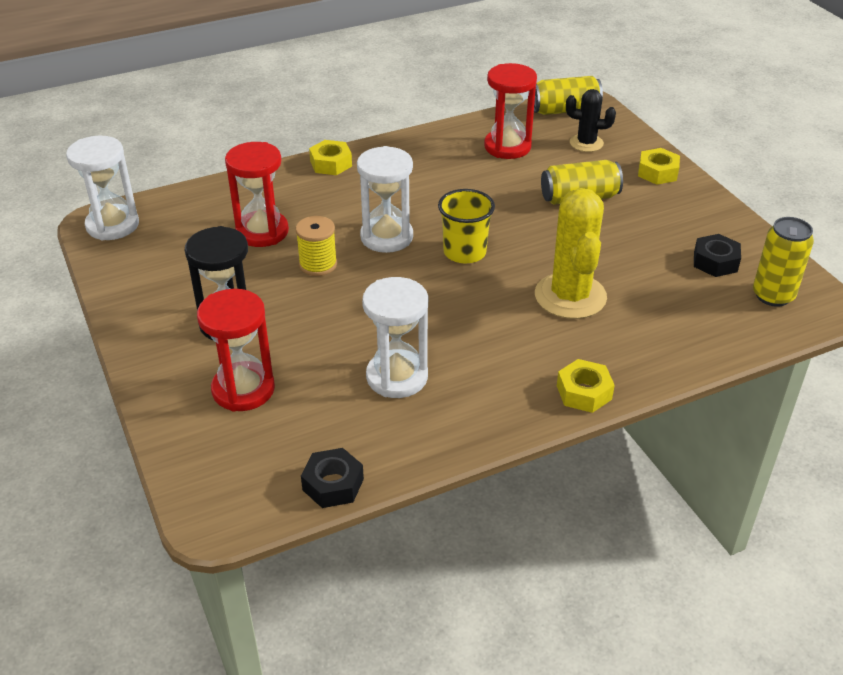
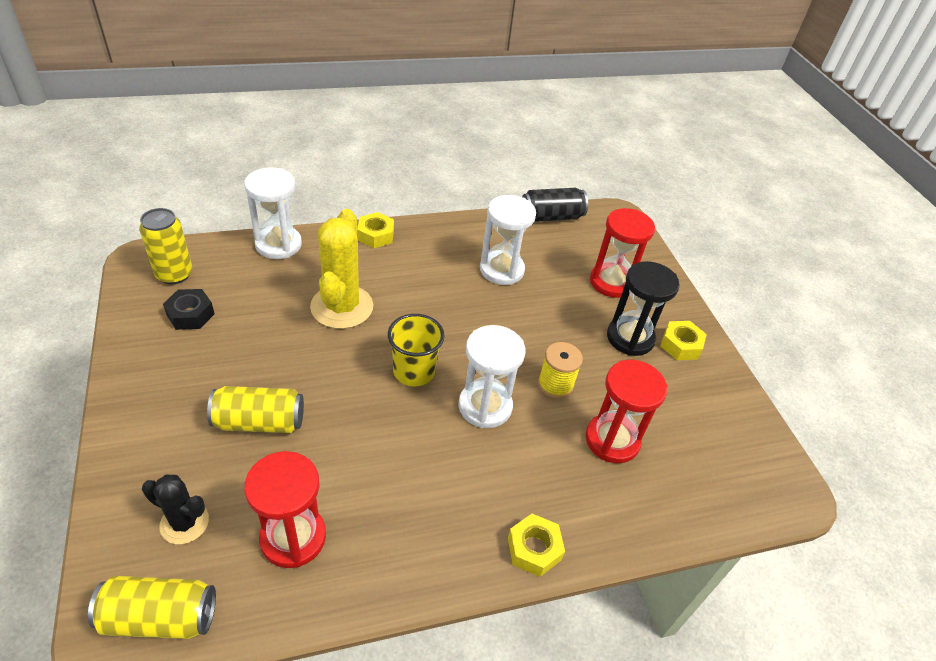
camera: 175 degrees left, 5 degrees up
white hourglass [66,136,139,240] -> white hourglass moved to [244,167,302,259]
black nut [301,448,364,508] -> black can [522,188,588,222]
yellow nut [638,148,680,185] -> yellow nut moved to [660,321,707,360]

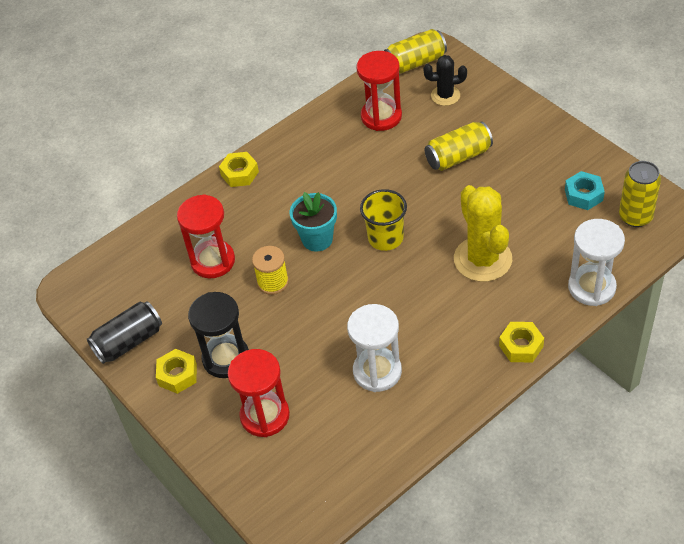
camera: 165 degrees right, 5 degrees up
black nut [163,289,215,330] -> turquoise nut [565,171,605,210]
white hourglass [458,325,525,428] -> turquoise flower pot [290,192,337,252]
black can [522,188,588,222] -> black can moved to [87,301,162,364]

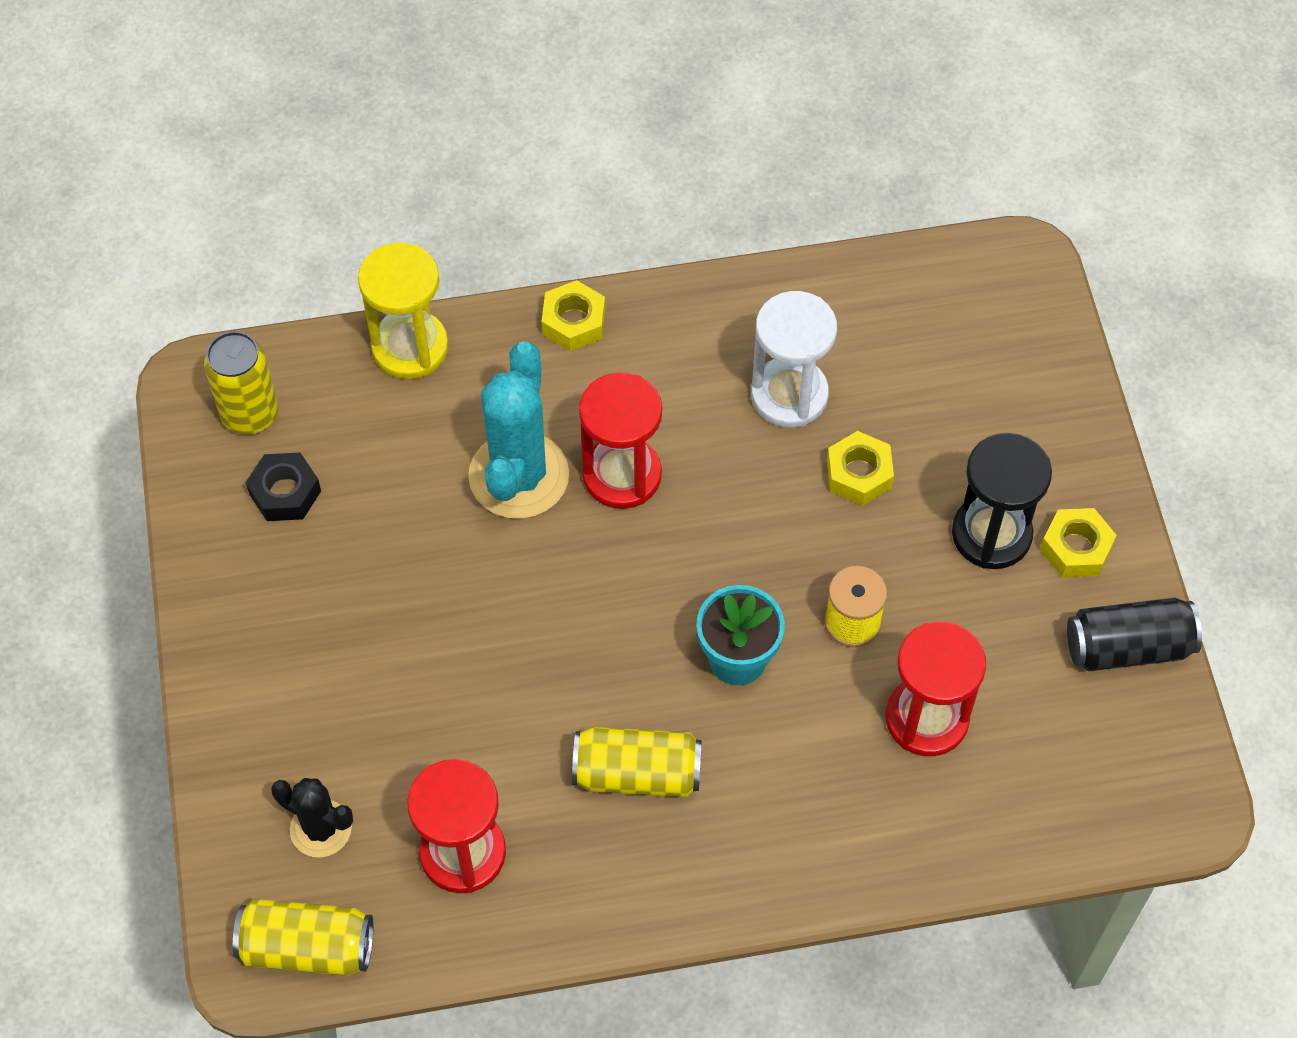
camera: 155 degrees left, 10 degrees up
yellow nut [219,152,259,187] -> yellow nut moved to [827,431,894,506]
red hourglass [228,349,290,437] -> red hourglass moved to [579,372,662,509]
yellow cup [360,189,407,251] -> none
yellow can [425,121,493,171] -> yellow can moved to [572,727,702,797]
yellow cactus [454,185,512,282] -> turquoise cactus [468,341,569,519]
turquoise nut [565,171,605,210] -> black nut [246,453,321,521]
white hourglass [568,219,625,306] -> yellow hourglass [358,242,449,379]

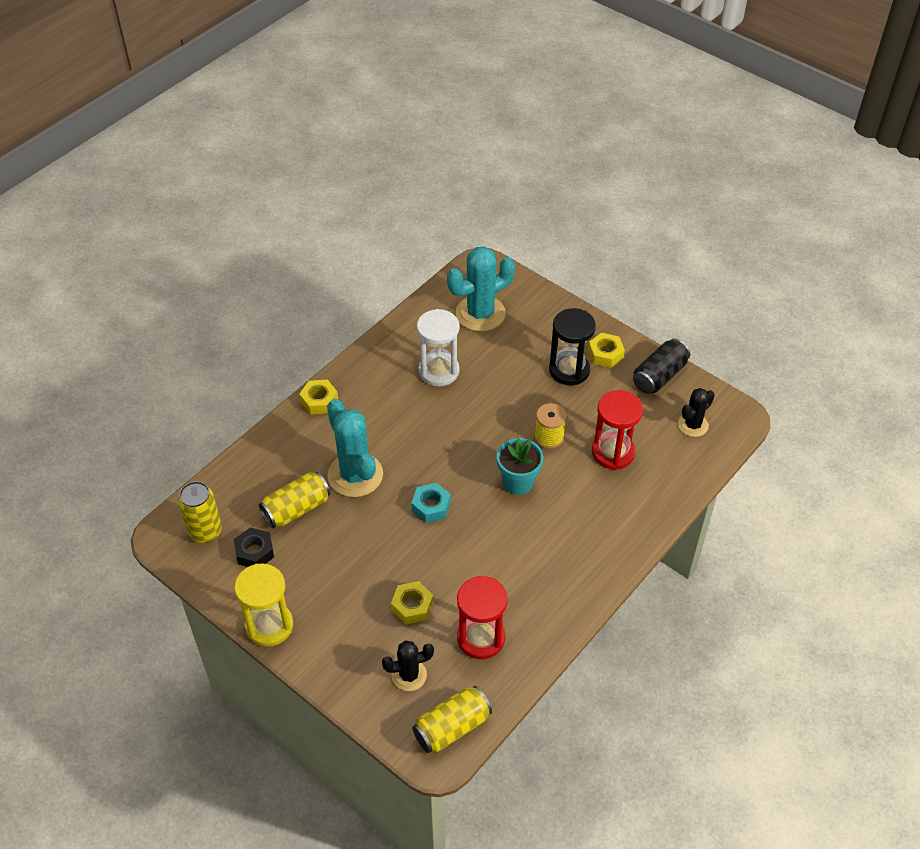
camera: 40 degrees left, 10 degrees down
yellow hourglass [358,242,449,379] -> yellow hourglass moved to [234,563,293,647]
yellow can [572,727,702,797] -> yellow can moved to [259,472,330,529]
red hourglass [579,372,662,509] -> none
yellow nut [827,431,894,506] -> yellow nut moved to [391,581,433,625]
none -> turquoise nut [411,483,451,523]
none -> turquoise cactus [447,246,515,332]
none -> black cactus [678,388,715,437]

